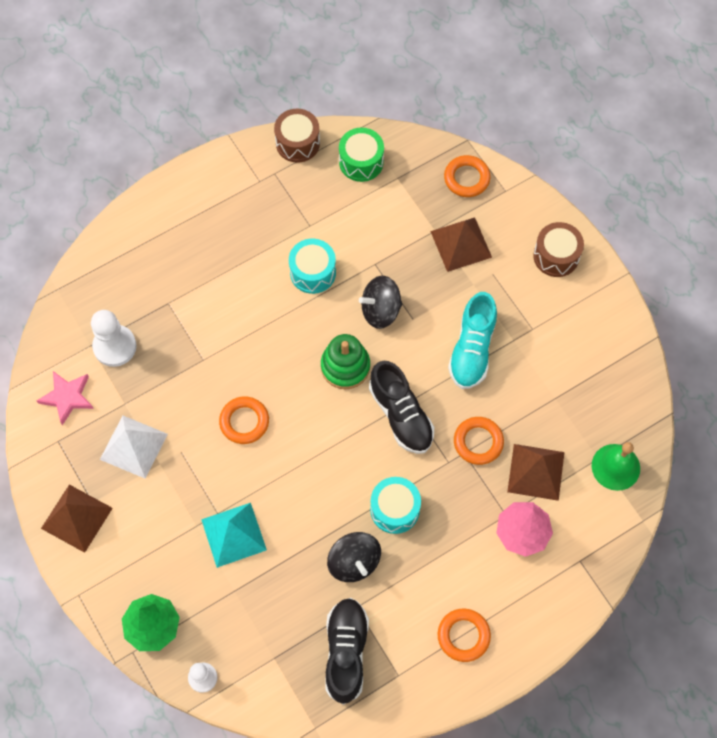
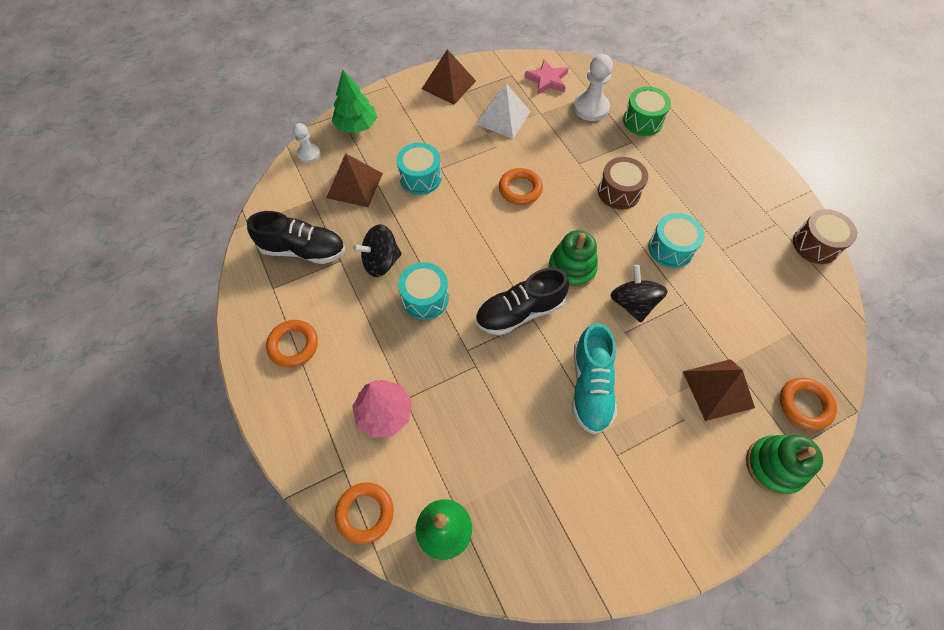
camera: 95 degrees right, 5 degrees down
turquoise pyramid [201,503,267,568] -> turquoise drum [397,143,442,195]
green drum [339,128,384,182] -> green drum moved to [623,87,671,136]
turquoise shoe [448,292,497,389] -> turquoise shoe turned 105 degrees counterclockwise [572,323,617,434]
orange ring [454,417,504,465] -> orange ring moved to [335,482,394,544]
brown pyramid [507,444,564,501] -> brown pyramid moved to [326,153,383,207]
brown drum [533,222,584,277] -> brown drum moved to [598,157,648,210]
none -> green stacking toy [746,435,823,495]

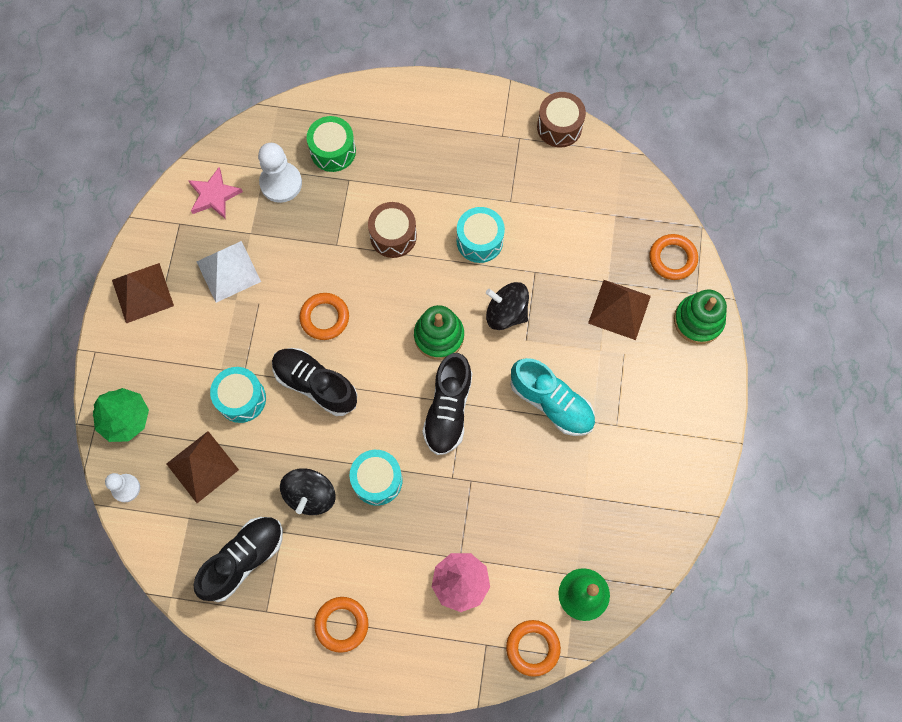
camera: 55 degrees left, 10 degrees up
none -> black shoe [272,348,357,416]

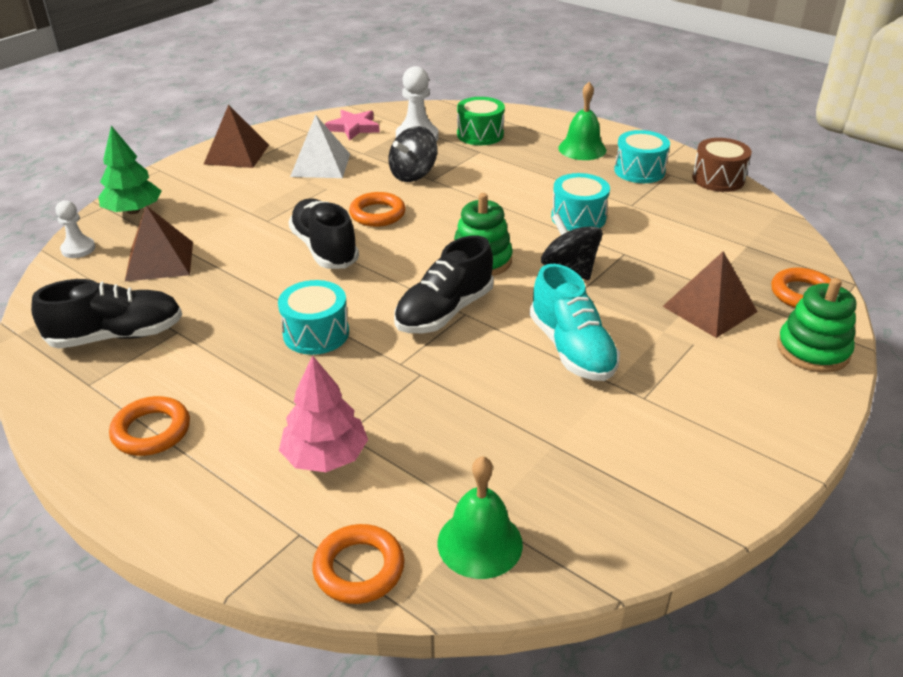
camera: 30 degrees right, 35 degrees down
turquoise drum [210,367,266,423] -> turquoise drum moved to [614,130,670,183]
black spinning top [280,468,336,515] -> black spinning top moved to [389,126,437,182]
brown drum [368,202,417,258] -> none
none -> green bell [558,82,606,160]

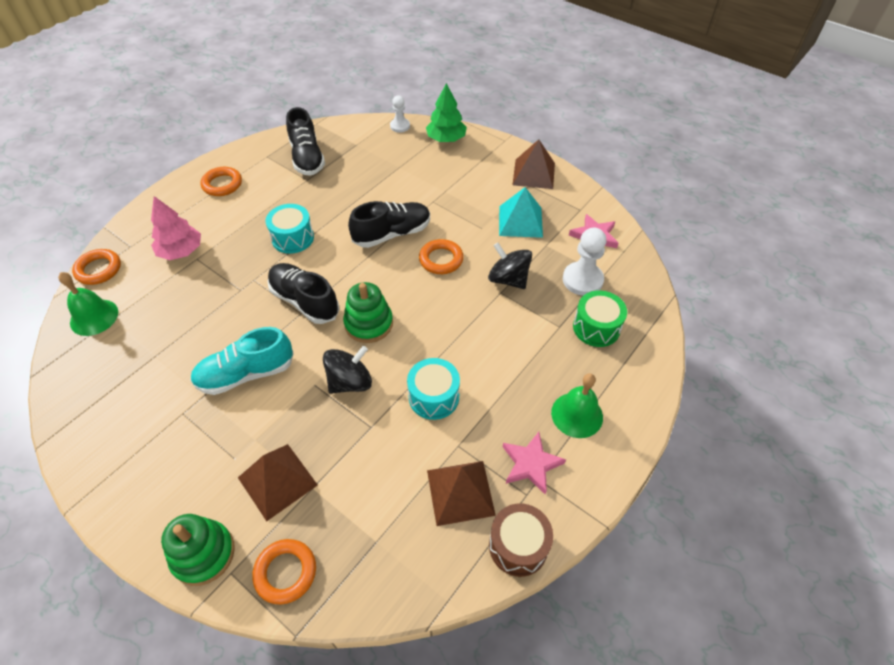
camera: 90 degrees right, 15 degrees up
brown pyramid [125,206,193,282] -> brown pyramid moved to [427,461,496,526]
white pyramid [290,115,350,178] -> turquoise pyramid [499,187,543,238]
turquoise drum [614,130,670,183] -> pink star [503,432,566,494]

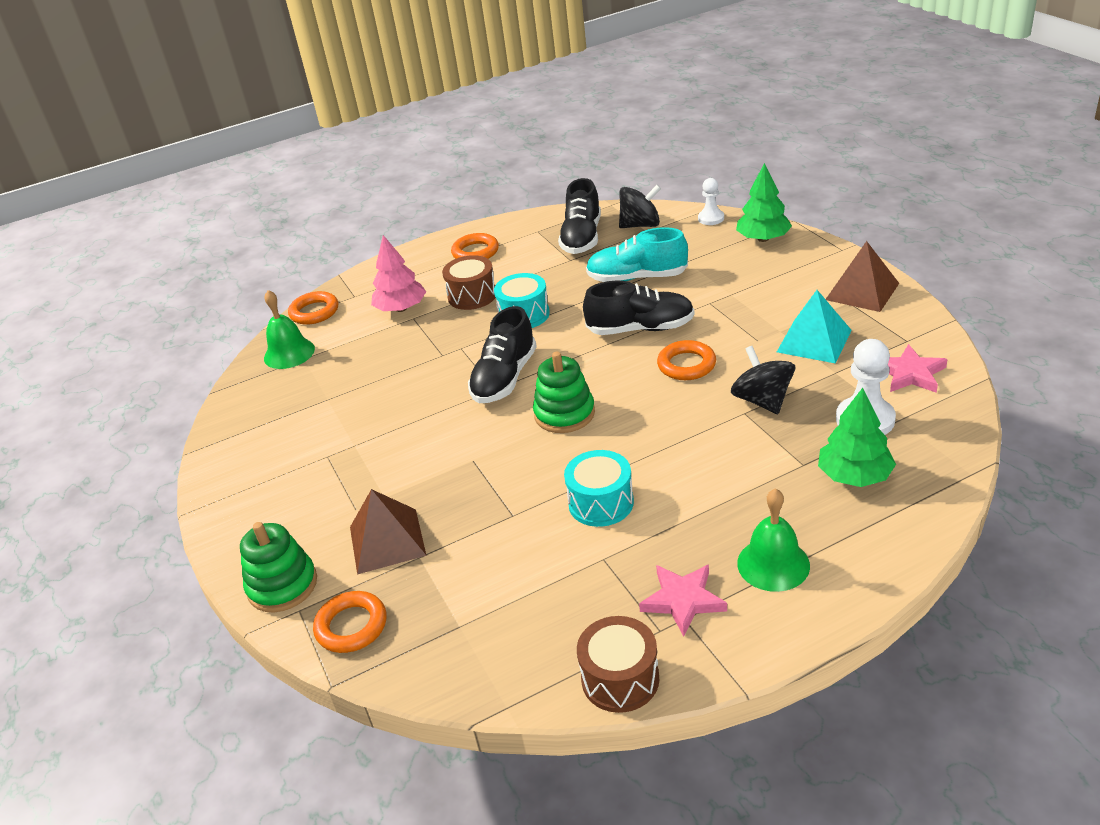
camera: 30 degrees right, 15 degrees down
turquoise shoe [190,327,294,395] -> turquoise shoe moved to [586,227,688,282]
black shoe [267,263,340,324] -> black shoe turned 135 degrees counterclockwise [468,306,537,403]
black spinning top [323,346,372,394] -> black spinning top moved to [619,185,661,228]
brown pyramid [427,461,496,526] -> none
green drum [573,290,627,347] -> green tree [818,388,896,487]
none -> brown drum [442,255,495,310]

